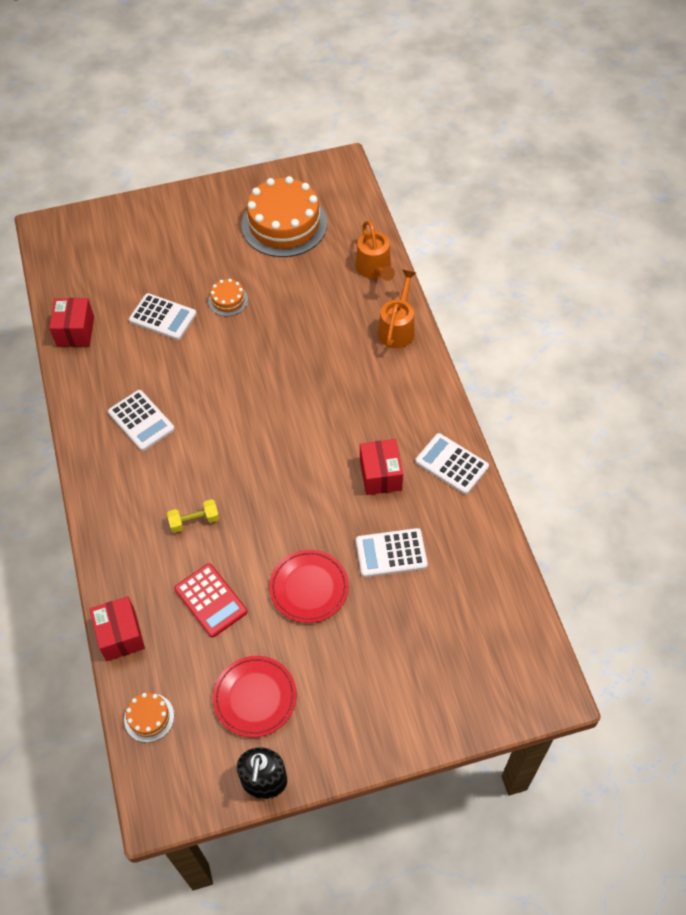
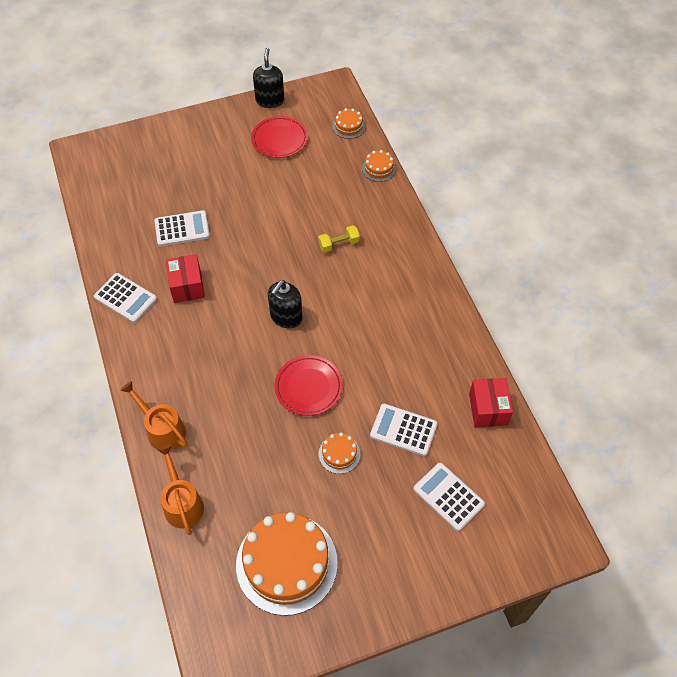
camera: 175 degrees right, 0 degrees up
red box [89,596,145,661] -> orange cake [362,150,396,182]
white calculator [108,390,175,451] -> white calculator moved to [413,463,485,531]
red calculator [174,564,247,638] -> none
red plate [269,550,349,623] -> red plate moved to [274,355,343,416]
orange watering can [378,270,416,348] -> orange watering can turned 120 degrees clockwise [120,381,188,451]
none -> black soap dispenser [268,280,303,329]

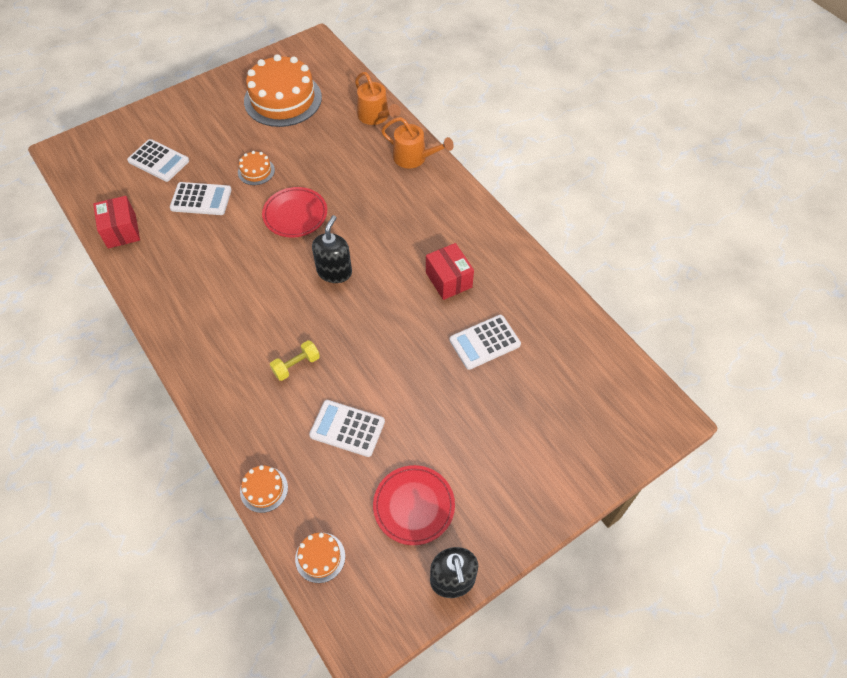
camera: 165 degrees right, 0 degrees up
white calculator [94,273,157,323] -> white calculator moved to [309,400,385,457]

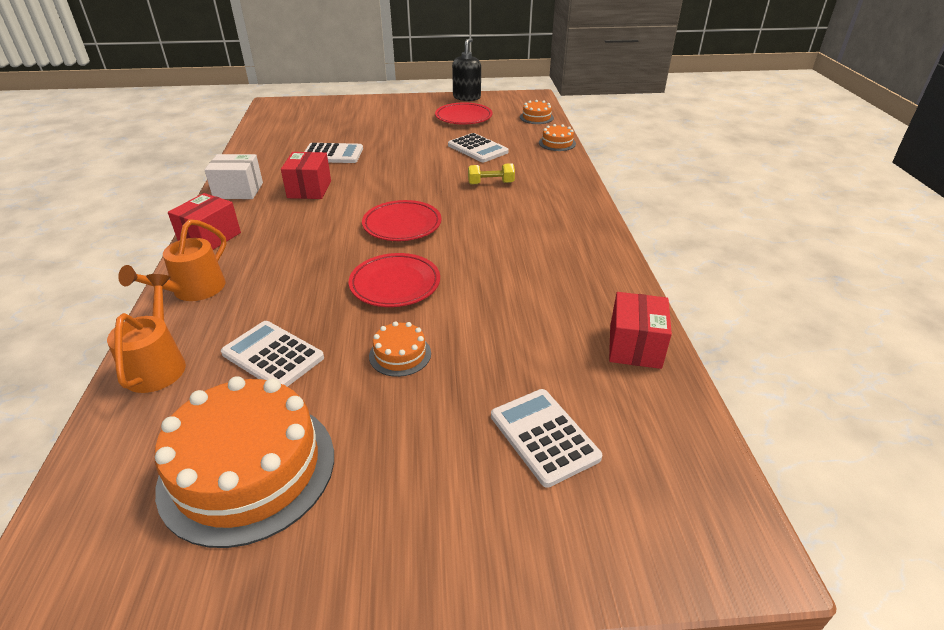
camera: 150 degrees left, 20 degrees down
white calculator [170,182,232,215] -> white calculator moved to [221,321,324,387]
black soap dispenser [312,215,352,283] -> red plate [362,200,441,241]
orange watering can [381,117,454,168] -> orange watering can turned 120 degrees counterclockwise [118,219,226,301]
none -> red box [168,193,241,250]
none -> white box [204,154,263,199]

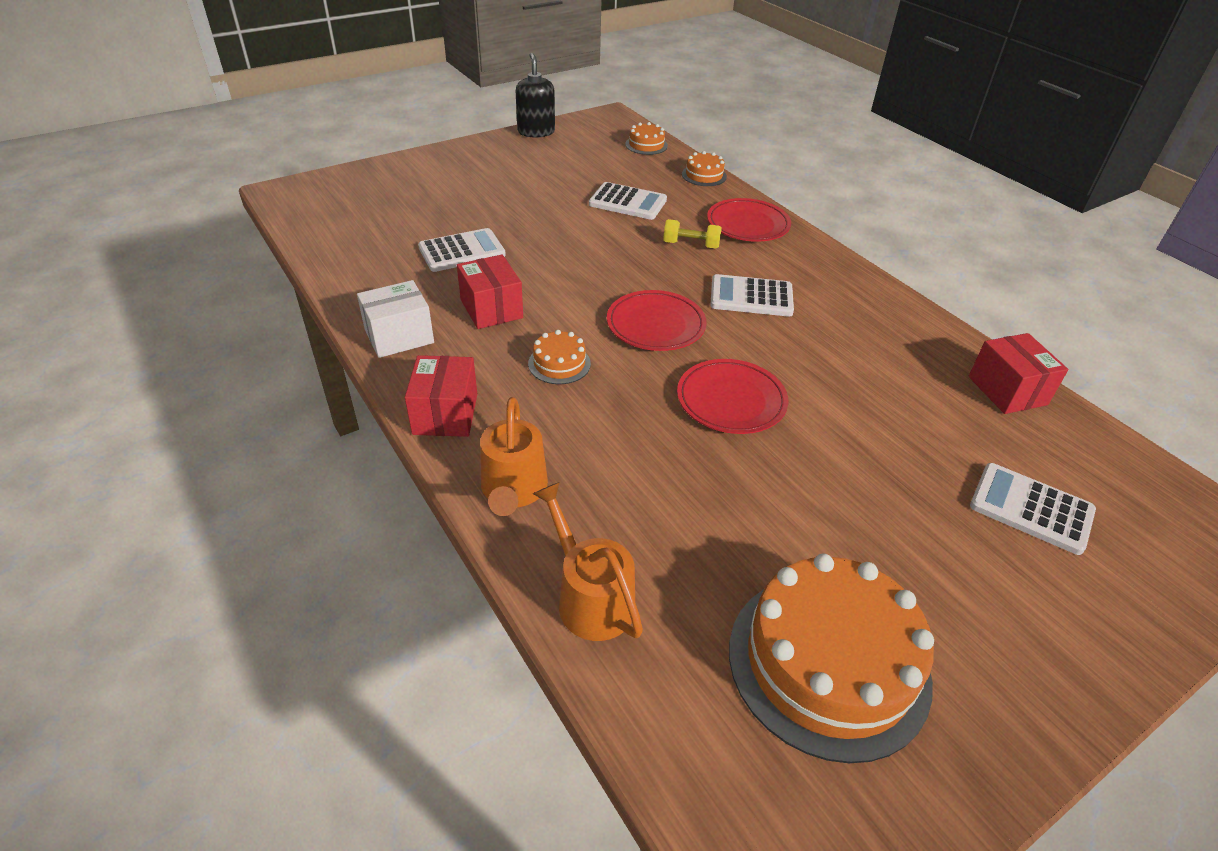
camera: 30 degrees left, 5 degrees up
white calculator [221,321,324,387] -> white calculator moved to [710,274,794,317]
orange cake [369,321,431,377] -> orange cake moved to [528,330,591,384]
red plate [435,102,493,124] -> red plate moved to [707,198,791,242]
yellow dumbbell [468,163,515,184] -> yellow dumbbell turned 45 degrees clockwise [663,219,722,249]

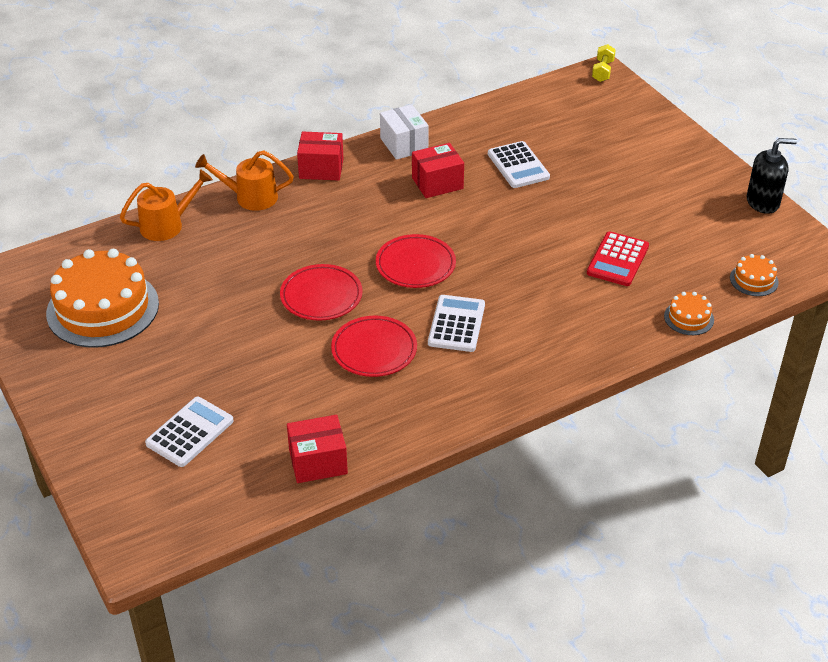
camera: 95 degrees right, 0 degrees up
orange cake [528,330,591,384] -> none
white calculator [589,182,667,220] -> red calculator [587,231,649,286]
yellow dumbbell [663,219,722,249] -> yellow dumbbell moved to [592,44,616,82]
red plate [707,198,791,242] -> red plate moved to [331,316,417,377]

